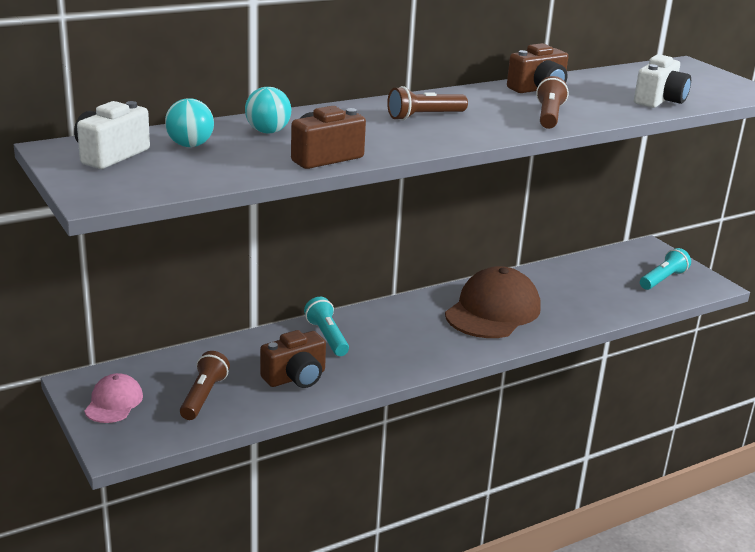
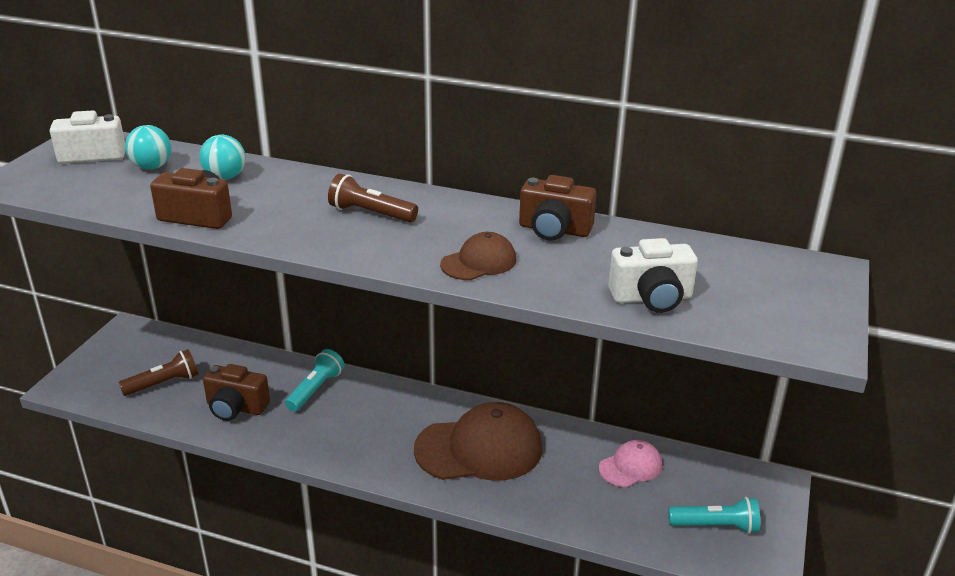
camera: 50 degrees right, 5 degrees up
pink cap [84,373,143,423] -> pink cap moved to [599,440,662,487]
brown flashlight [536,76,569,129] -> brown cap [440,232,516,280]

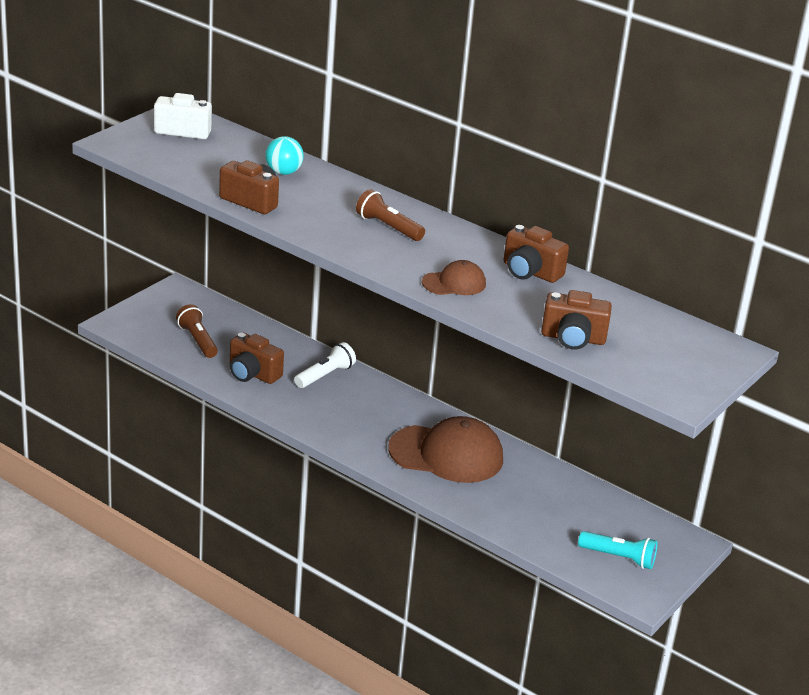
camera: 15 degrees right, 0 degrees up
brown flashlight [119,349,198,396] -> brown flashlight turned 105 degrees counterclockwise [176,304,218,358]
turquoise ball [125,125,171,170] -> none
turquoise flashlight [285,349,344,411] -> white flashlight [294,342,356,388]
pink cap [599,440,662,487] -> none
white camera [608,238,698,313] -> brown camera [541,290,612,350]

